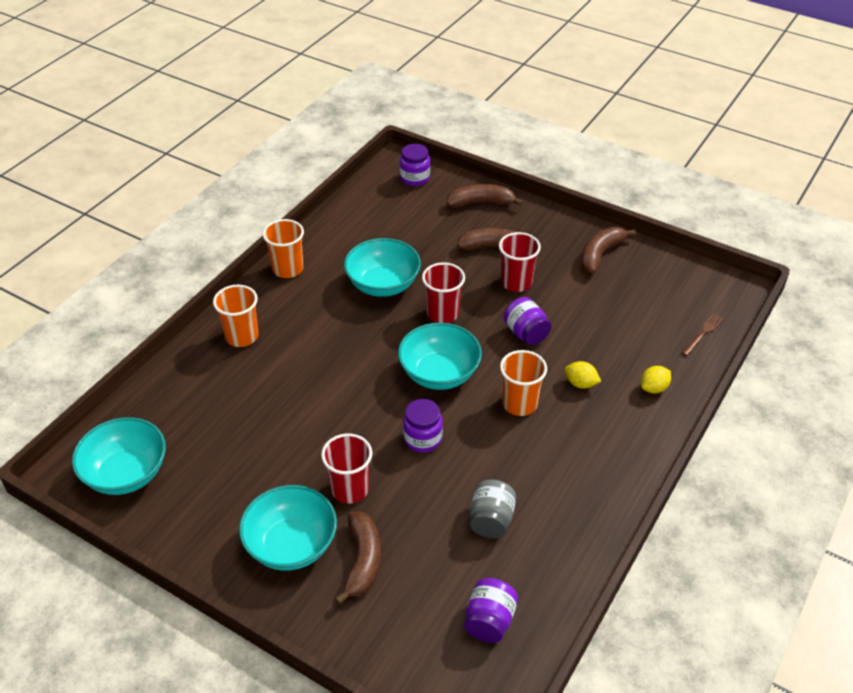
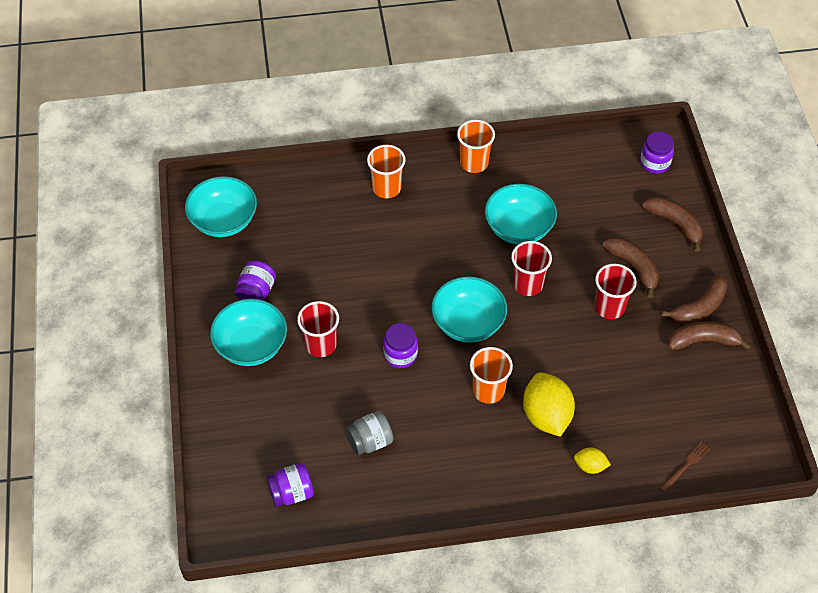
camera: 50 degrees right, 10 degrees up
brown banana [335,512,381,605] -> brown banana moved to [661,274,727,324]
purple jar [504,297,551,345] -> purple jar moved to [235,260,276,300]
yellow lemon [564,361,601,389] -> yellow lemon [523,373,575,437], size x2.00
brown fork [681,313,724,356] -> brown fork turned 45 degrees counterclockwise [660,442,710,492]

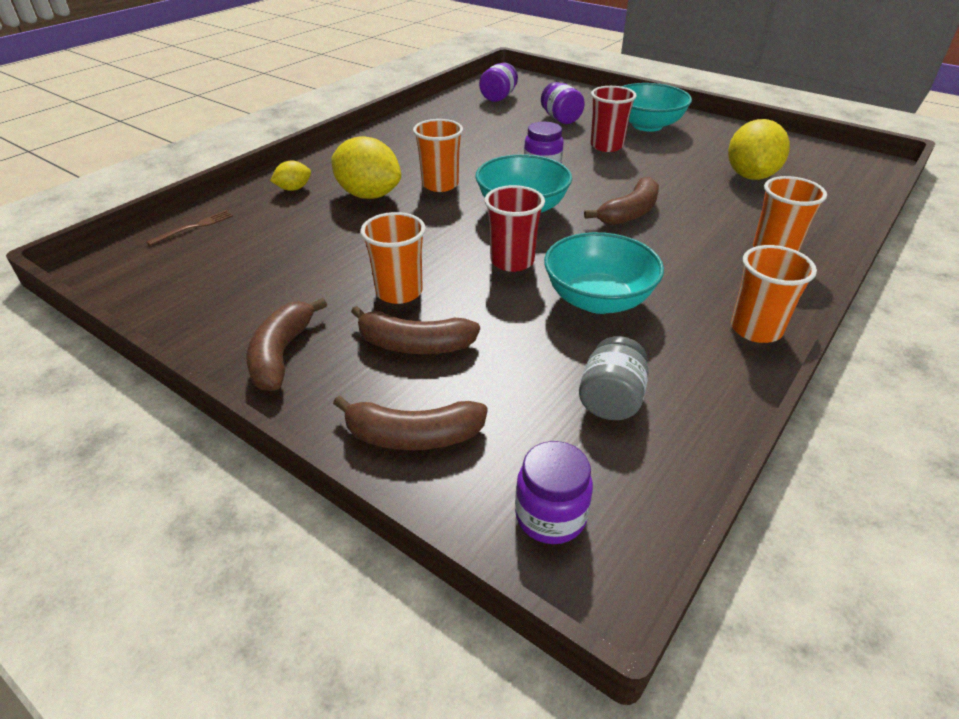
camera: 135 degrees right, 15 degrees down
turquoise bowl [185,176,257,237] -> none
purple jar [235,260,276,300] -> purple jar moved to [541,82,585,124]
grey jar [346,411,393,455] -> grey jar moved to [579,336,649,420]
red cup [595,264,637,319] -> orange cup [360,212,426,304]
brown fork [660,442,710,492] -> brown fork turned 135 degrees counterclockwise [147,210,233,246]
brown banana [668,321,751,350] -> brown banana moved to [584,177,659,225]
none -> yellow lemon [728,119,790,180]

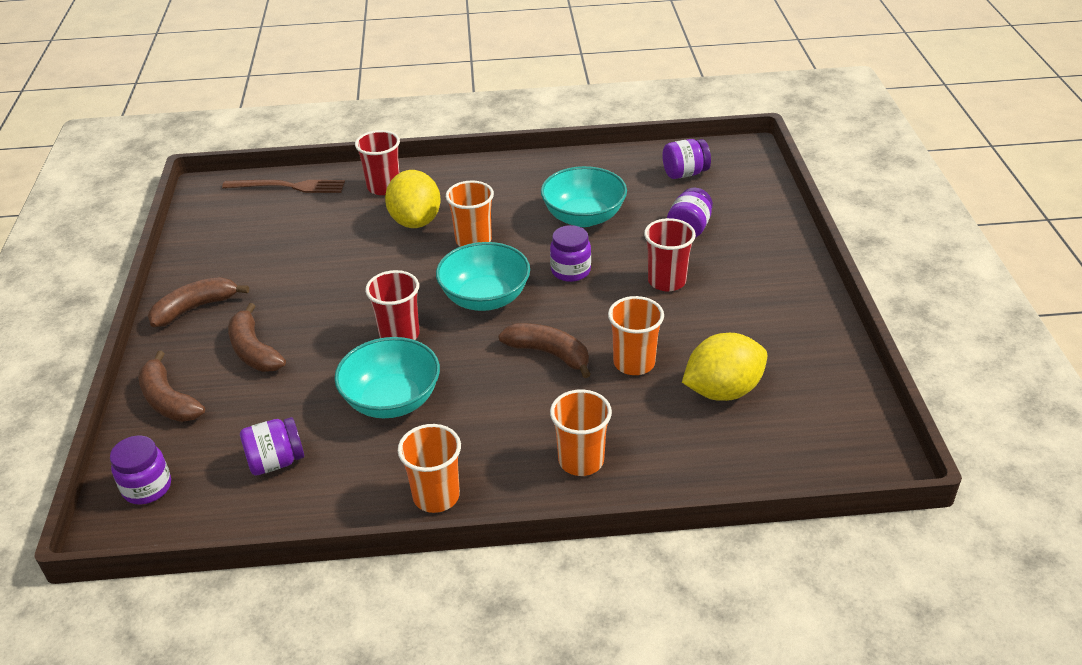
camera: 50 degrees right, 0 degrees up
brown fork [147,210,233,246] -> brown fork [222,180,345,193], size x1.71
yellow lemon [270,161,311,191] -> red cup [355,130,400,195]
orange cup [360,212,426,304] -> orange cup moved to [608,296,664,375]
grey jar [579,336,649,420] -> purple jar [240,417,304,475]
brown banana [584,177,659,225] -> brown banana turned 150 degrees counterclockwise [498,323,591,378]
turquoise bowl [621,83,692,132] -> turquoise bowl moved to [541,166,627,227]

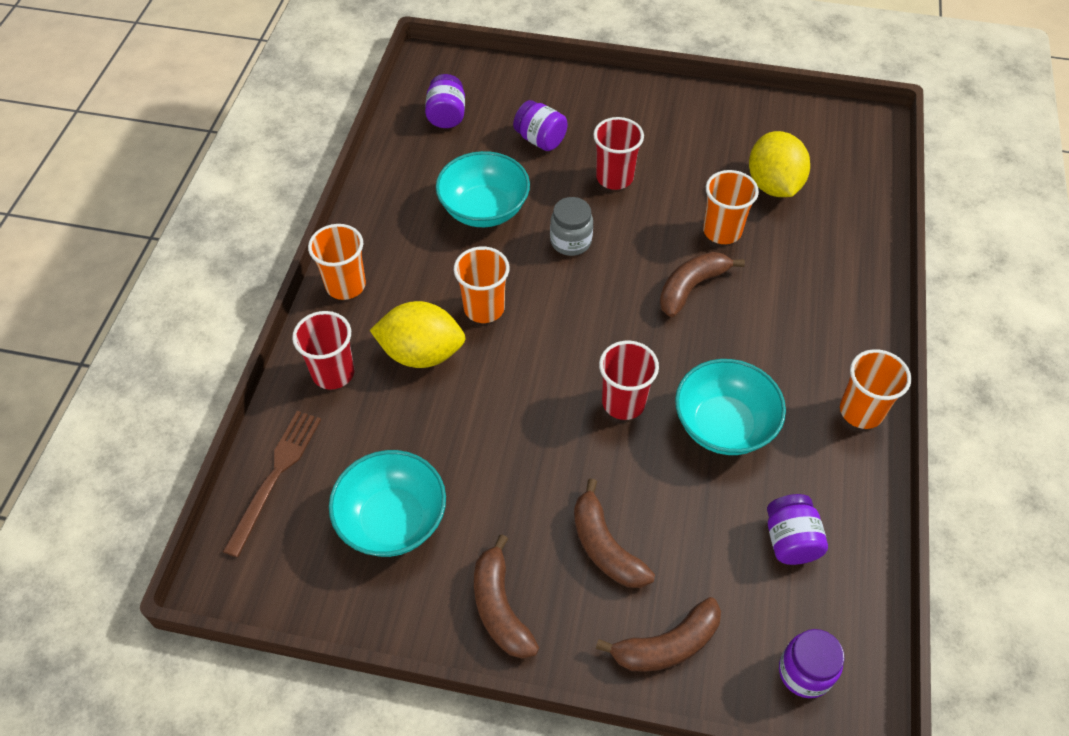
camera: 75 degrees left, 15 degrees up
brown banana [228,303,286,372] -> brown banana turned 75 degrees clockwise [574,478,655,588]
turquoise bowl [436,242,530,311] -> turquoise bowl moved to [329,450,446,557]
purple jar [550,225,591,282] -> grey jar [550,197,593,256]
orange cup [550,389,612,476] -> orange cup moved to [308,224,366,300]

